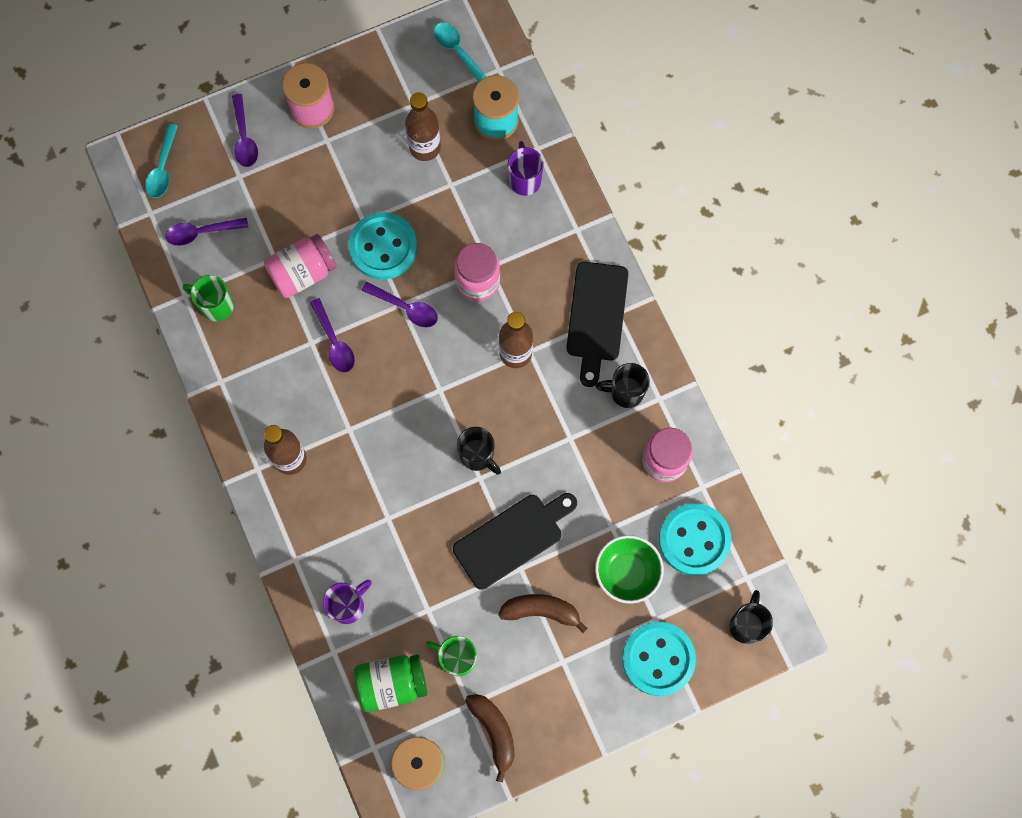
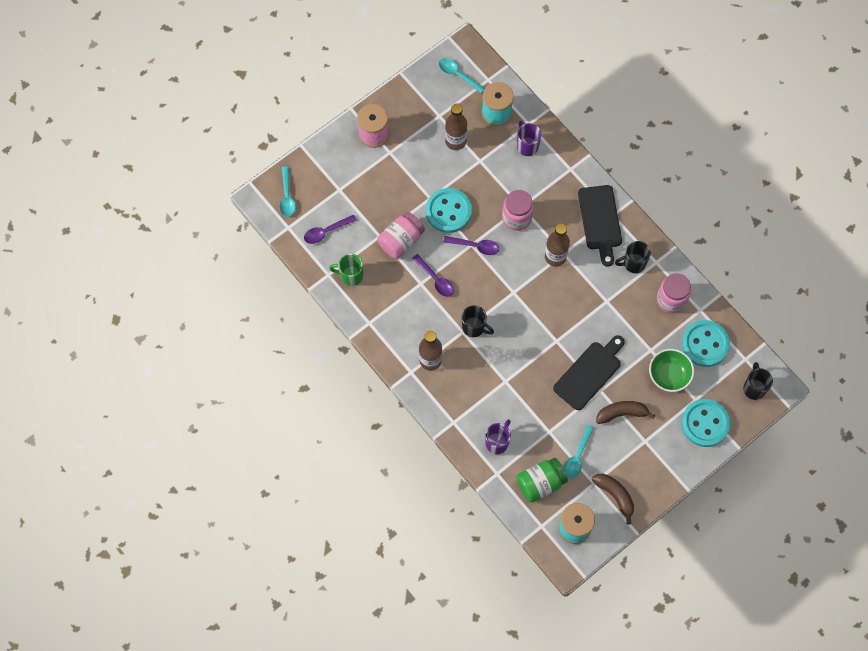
camera: 15 degrees left, 5 degrees down
purple spoon [232,94,258,167] -> none
green mug [426,636,477,676] -> turquoise spoon [564,425,594,478]
black mug [457,427,501,475] -> black mug moved to [462,305,494,337]

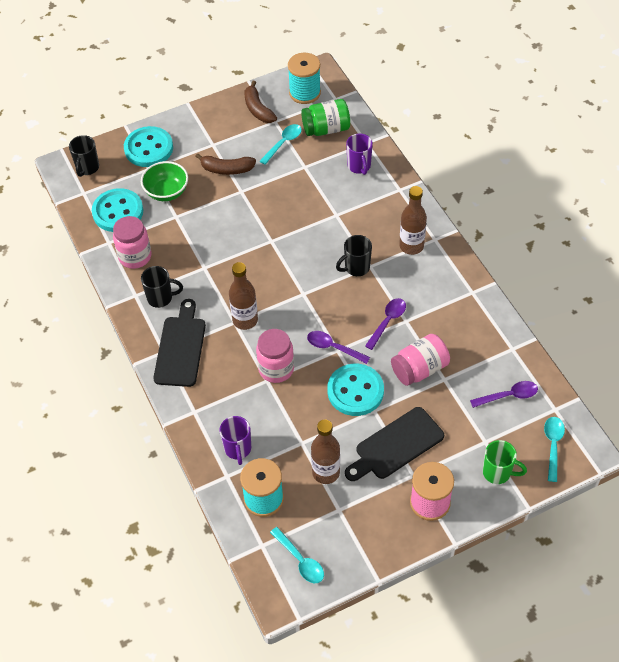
camera: 165 degrees left, 15 degrees down
green mug [329,254,363,286] -> green mug moved to [483,440,527,484]
purple spoon [412,254,454,297] -> purple spoon turned 60 degrees clockwise [365,298,406,350]
black mug [462,305,494,337] -> black mug turned 75 degrees counterclockwise [336,235,372,276]
purple mug [485,420,511,454] -> purple mug turned 60 degrees counterclockwise [346,134,373,175]
black cutting board [553,335,625,410] -> black cutting board moved to [345,407,444,481]

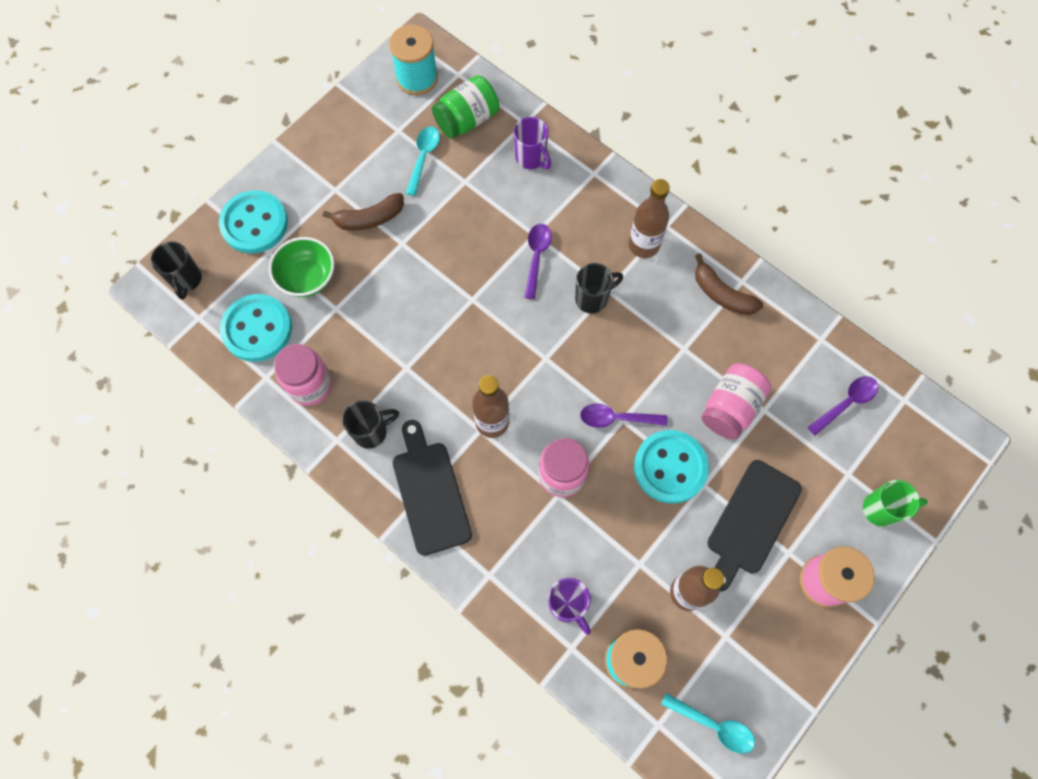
camera: 25 degrees left, 15 degrees up
brown banana [244,81,277,123] -> brown banana moved to [695,254,763,315]
black mug [336,235,372,276] -> black mug turned 150 degrees counterclockwise [575,263,623,314]
purple spoon [365,298,406,350] -> purple spoon moved to [524,224,552,299]
turquoise spoon [544,417,565,482] -> none

